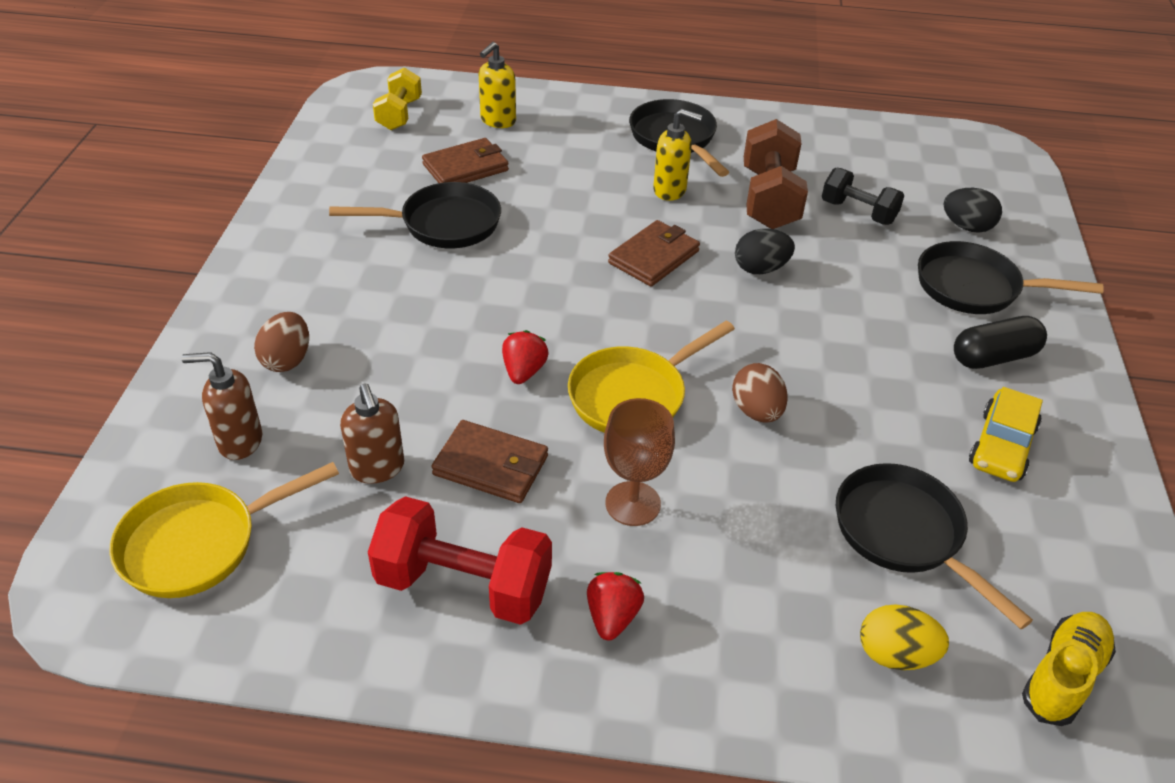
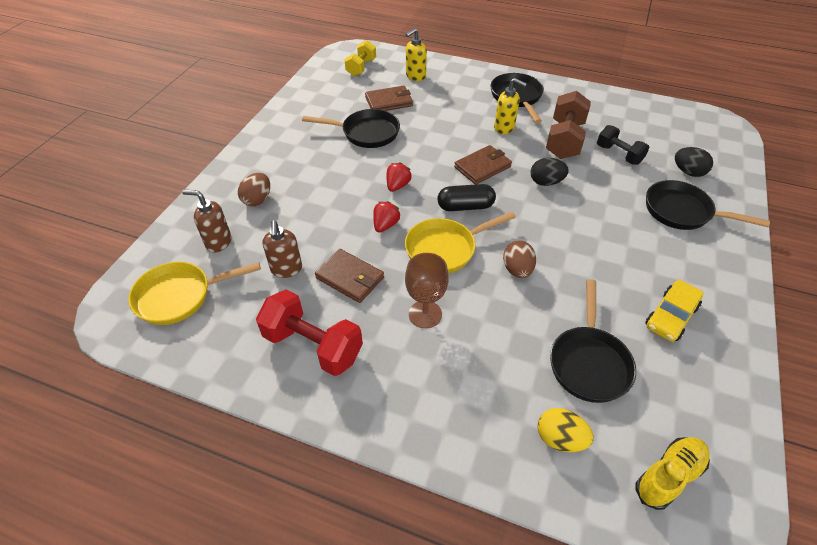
camera: 15 degrees right, 5 degrees up
red strawberry [587,572,644,640] -> red strawberry moved to [387,162,412,192]
black pan [836,463,1033,629] -> black pan turned 150 degrees counterclockwise [550,279,636,403]
black capsule [954,316,1047,369] -> black capsule moved to [438,184,496,211]

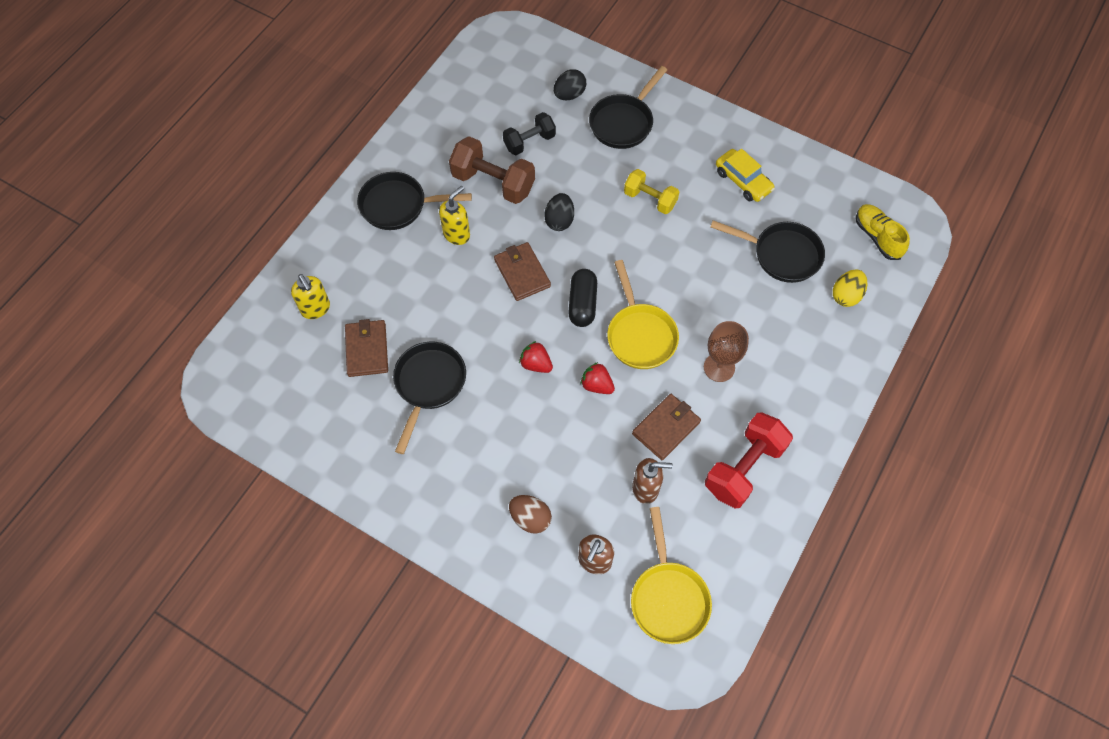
camera: 80 degrees left, 15 degrees up
yellow dumbbell [345,40,376,76] -> yellow dumbbell moved to [624,169,679,214]
brown egg [503,240,536,278] -> none

